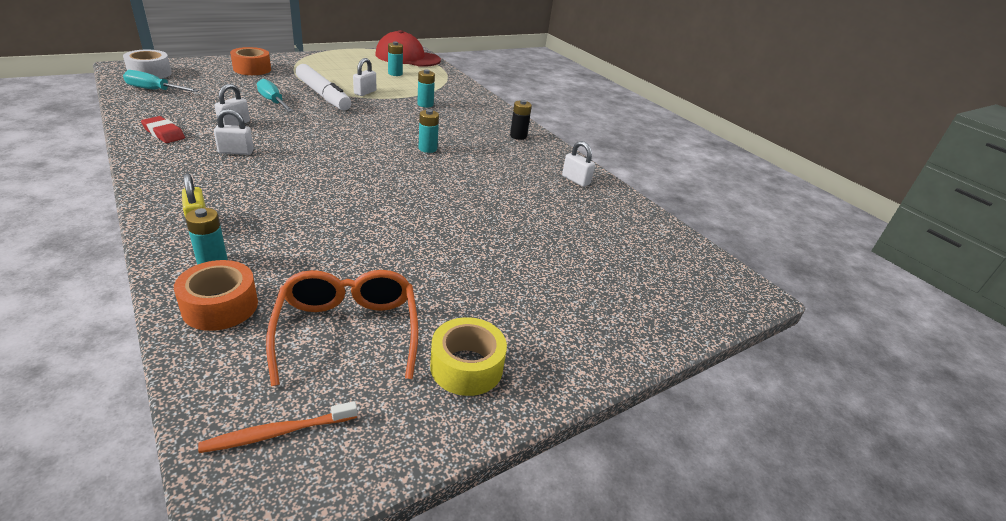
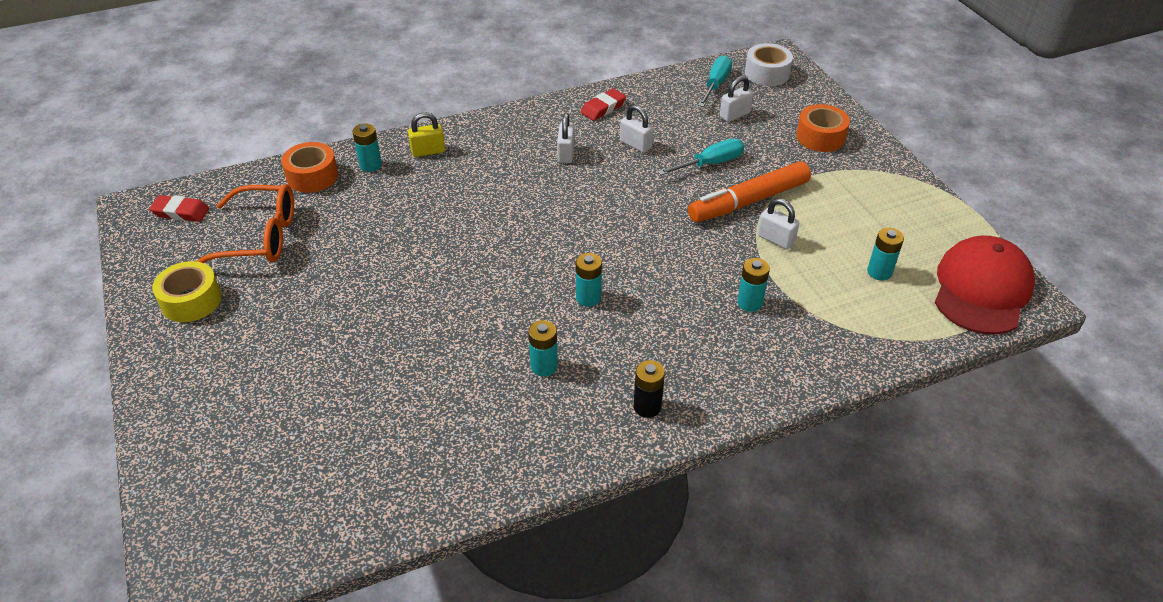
camera: 105 degrees right, 10 degrees up
orange toothbrush [198,401,357,453] -> red eraser [149,195,209,222]
white marker [296,64,351,110] -> orange marker [688,161,811,222]
white padlock [562,141,595,187] -> white padlock moved to [720,76,754,122]
none -> turquoise battery [529,320,558,376]

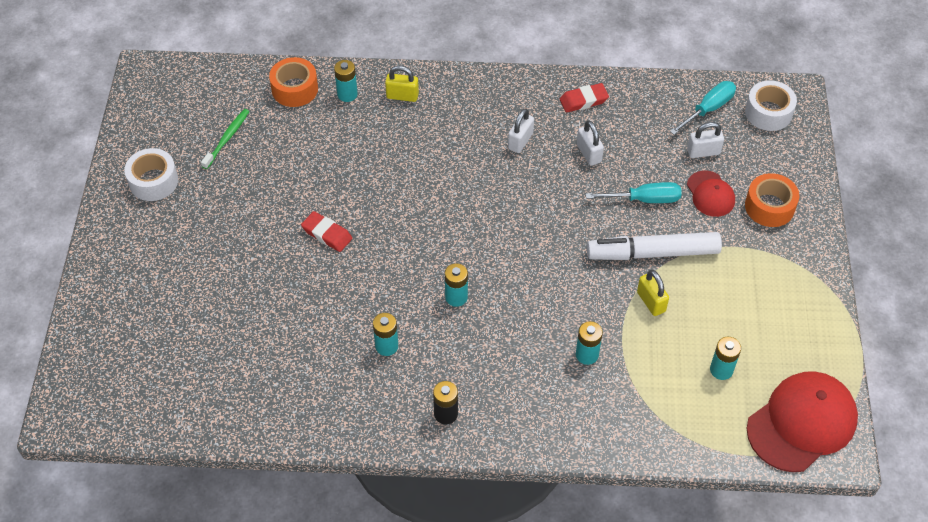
camera: 25 degrees right, 10 degrees up
red eraser [149,195,209,222] -> red eraser moved to [301,211,352,252]
yellow tape [152,261,222,322] -> white tape [124,148,178,201]
orange glasses [197,184,294,263] -> green toothbrush [201,109,250,169]
orange marker [688,161,811,222] -> white marker [587,232,722,260]
white padlock [758,198,799,250] -> yellow padlock [637,270,669,316]
none -> red cap [687,170,735,217]

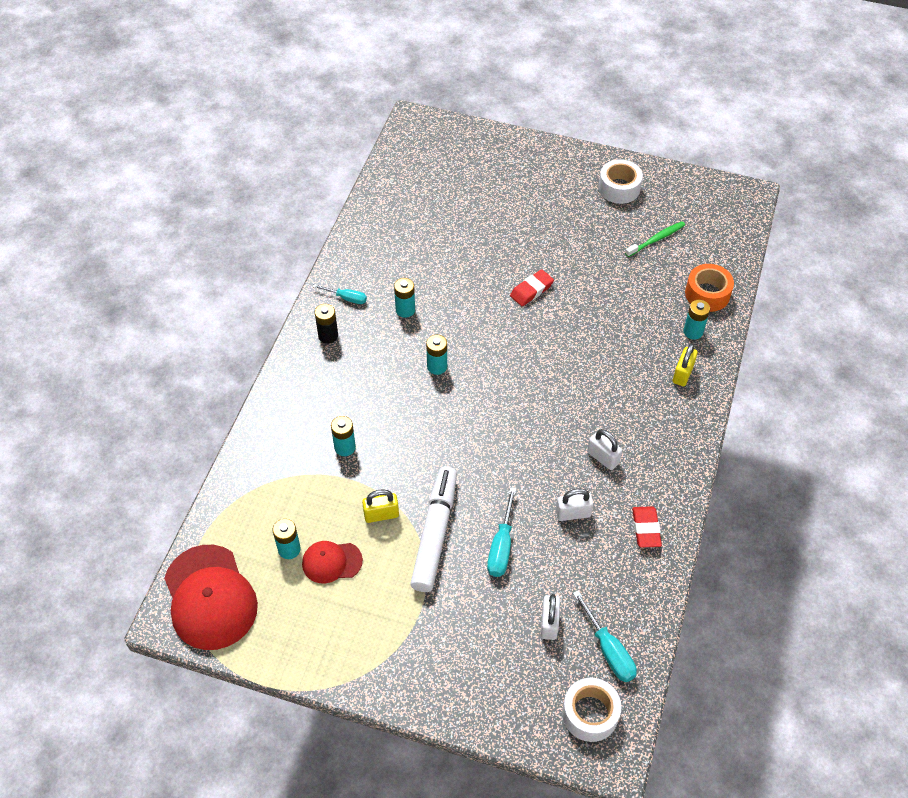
camera: 105 degrees right, 0 degrees up
green toothbrush [201,109,250,169] -> green toothbrush turned 75 degrees counterclockwise [625,221,685,257]
red cap [687,170,735,217] -> red cap moved to [302,541,363,583]
orange tape [745,173,800,227] -> none
none -> turquoise screwdriver [313,284,367,304]

